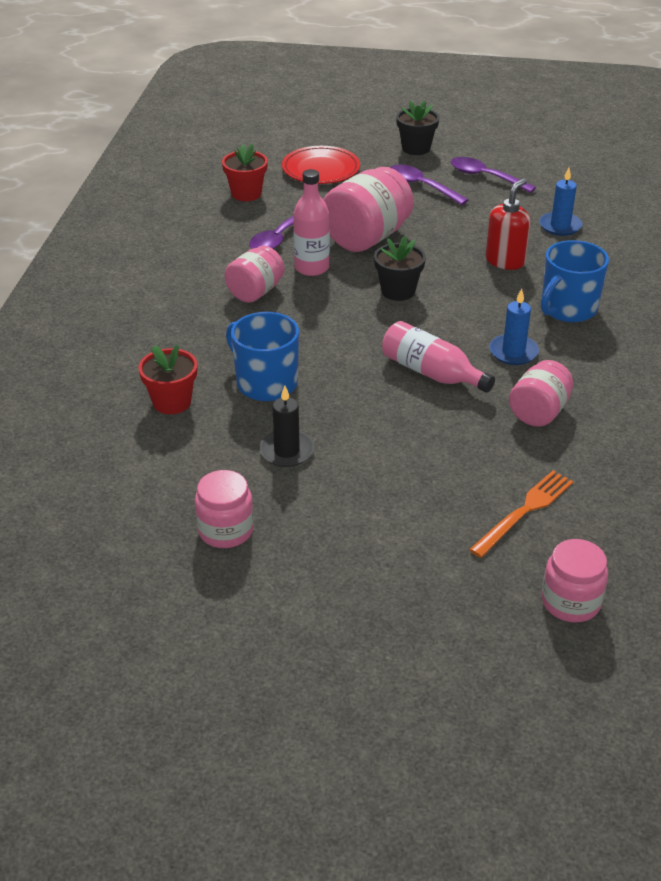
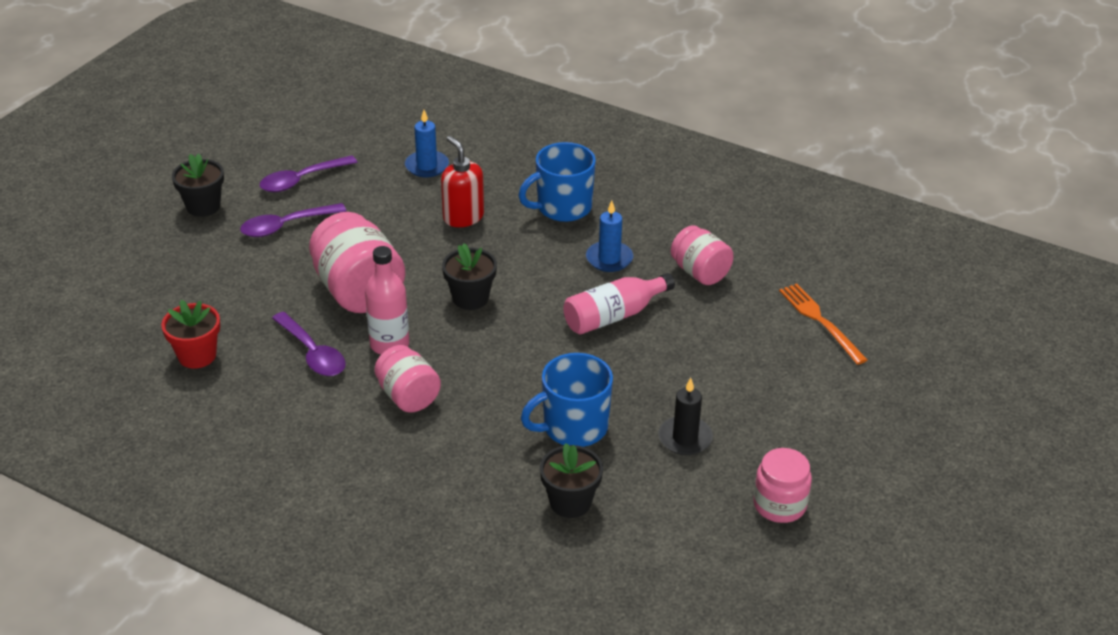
camera: 70 degrees left, 0 degrees up
red flower pot [138,344,197,414] -> black flower pot [540,443,603,518]
red plate [282,146,360,184] -> none
blue mug [541,240,609,322] -> blue mug turned 90 degrees clockwise [518,142,596,222]
pink jar [542,539,608,623] -> none

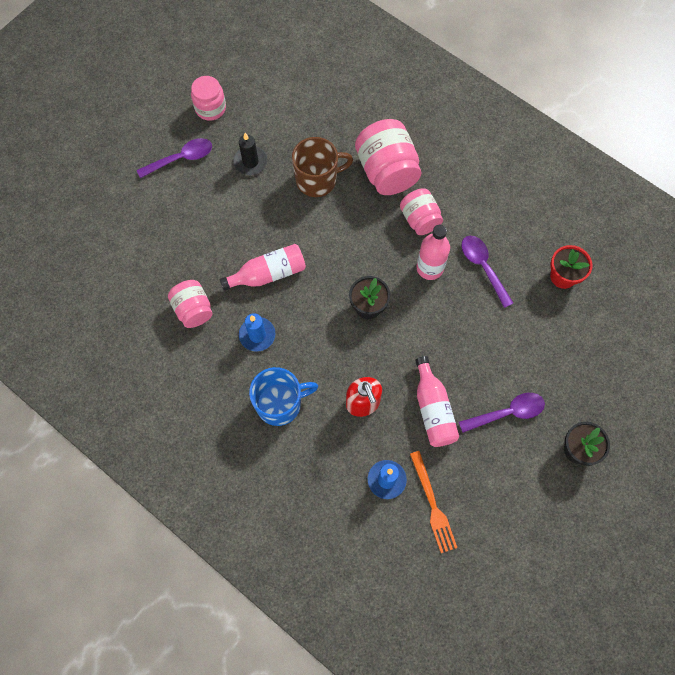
camera: 170 degrees left, 30 degrees up
purple spoon [259,155,357,192] -> purple spoon moved to [137,138,212,178]
pink jar [309,212,405,313] -> pink jar moved to [355,119,421,195]
blue mug [521,353,613,447] -> brown mug [292,137,353,197]
black flower pot [540,443,603,518] -> none
orange fork [779,284,867,365] -> orange fork moved to [410,451,457,553]
none -> pink bottle [415,356,459,447]

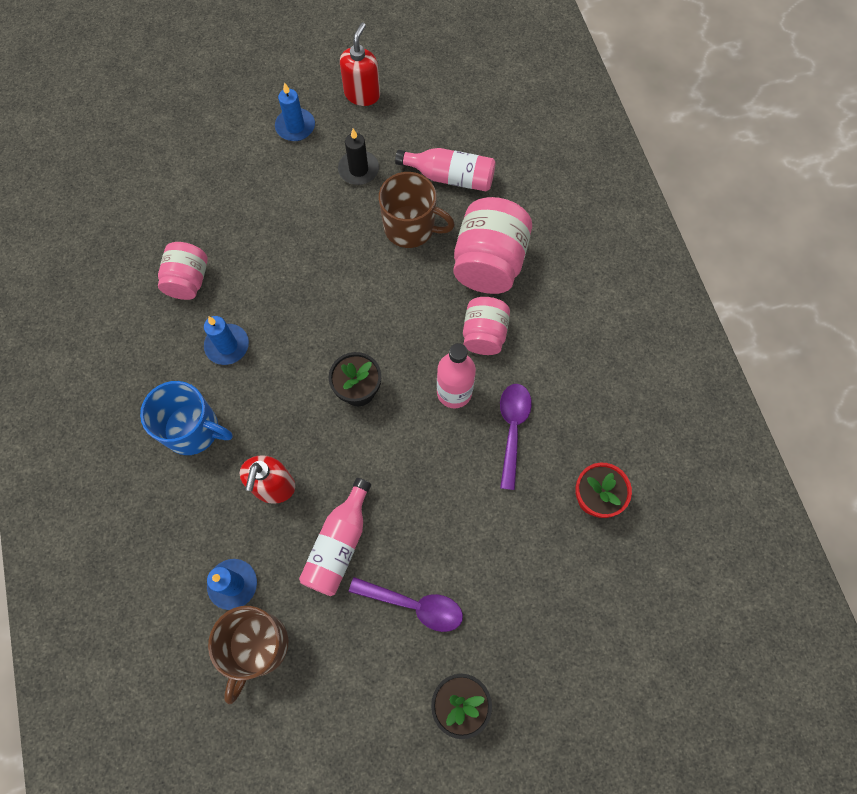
camera: 35 degrees right, 0 degrees up
purple spoon [137,138,212,178] -> blue candle [275,82,315,141]
pink jar [191,76,226,121] -> red soap dispenser [340,23,380,106]
pink bottle [220,244,306,291] -> pink bottle moved to [395,148,496,192]
orange fork [410,451,457,553] -> brown mug [208,606,288,705]

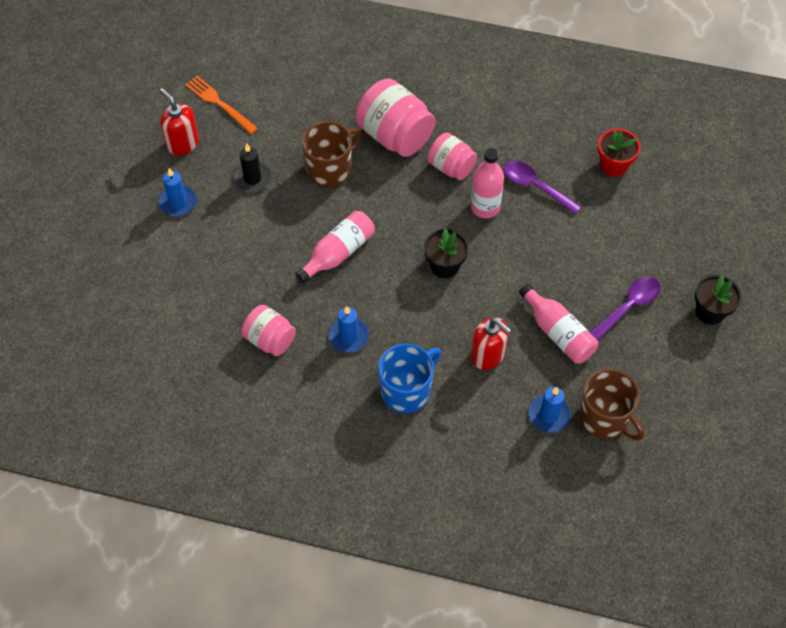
camera: 60 degrees left, 10 degrees down
pink bottle [395,148,496,192] -> pink bottle moved to [295,211,375,284]
none -> orange fork [185,76,258,134]

